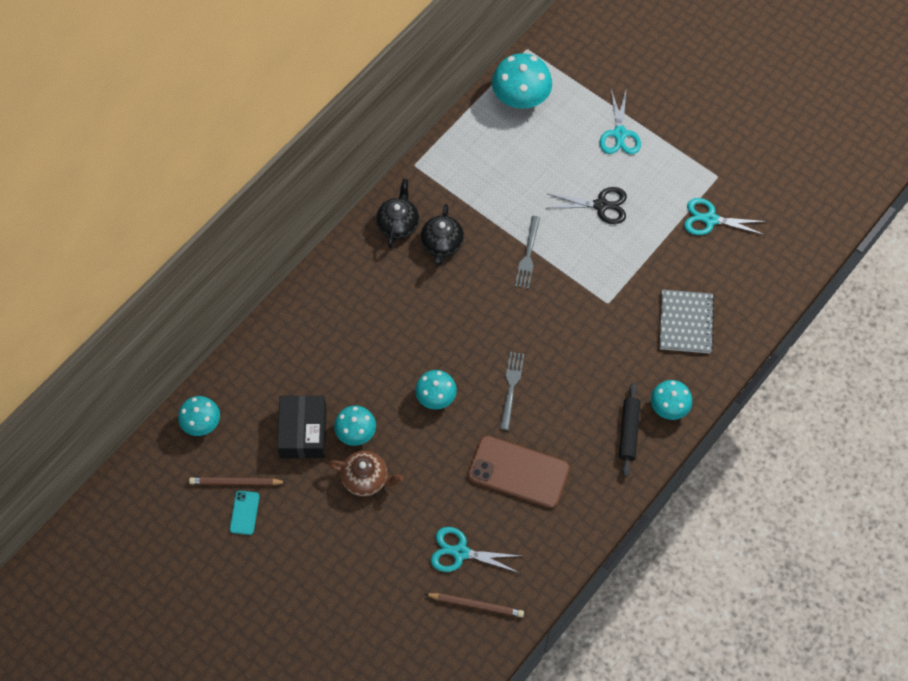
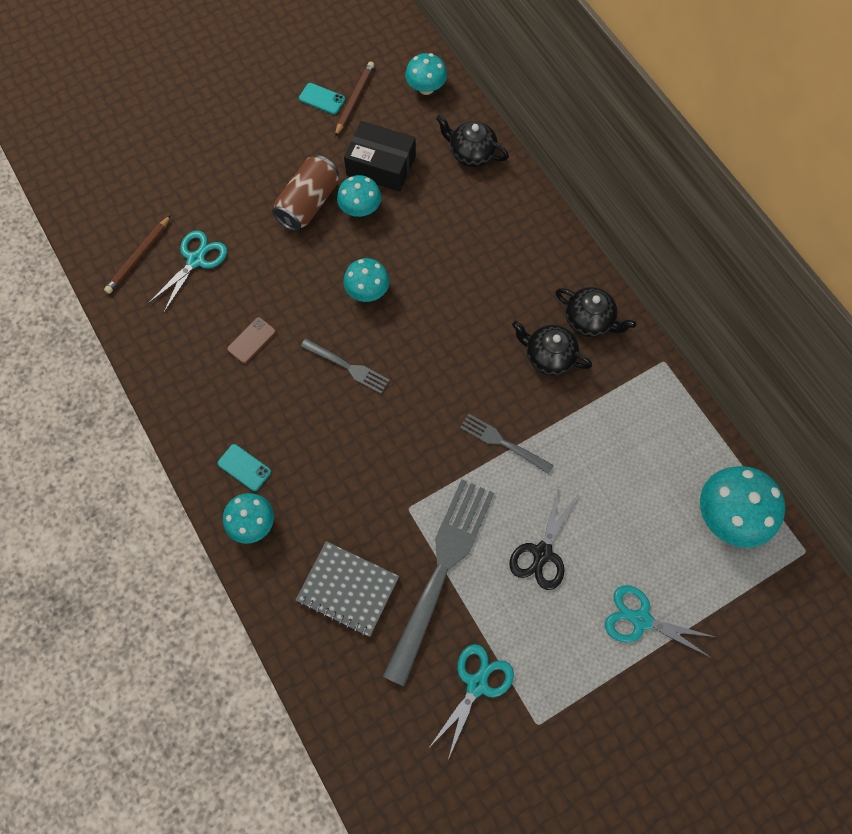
camera: 110 degrees right, 5 degrees up
brown teapot [328,451,403,497] -> brown can [272,155,339,231]
brown phone [468,435,570,508] -> brown phone [227,317,276,364], size x0.46
black rolling pin [619,382,640,477] -> turquoise phone [217,444,271,491]
none -> grey fork [383,479,494,686]
none -> black teapot [436,115,509,167]

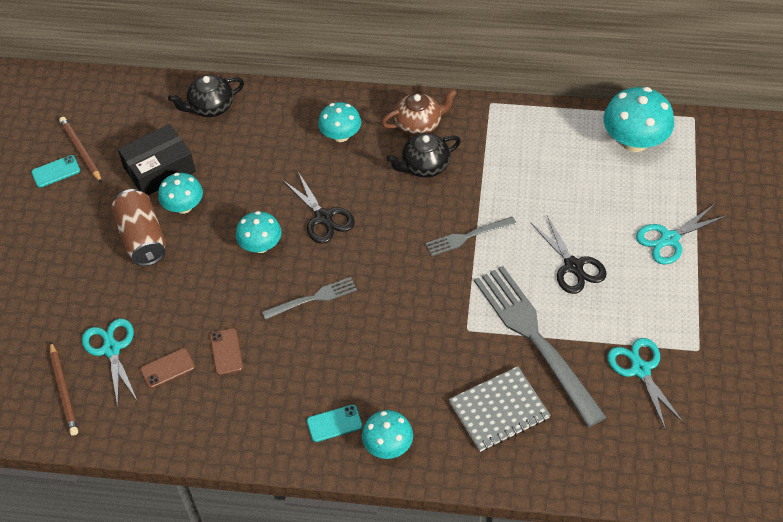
camera: 50 degrees left, 15 degrees down
turquoise mushroom [405,53,447,95] -> turquoise mushroom moved to [318,102,361,142]
black teapot [556,287,636,337] -> brown teapot [382,89,457,136]
none -> brown phone [140,348,195,388]
none -> black scissors [283,172,355,244]

